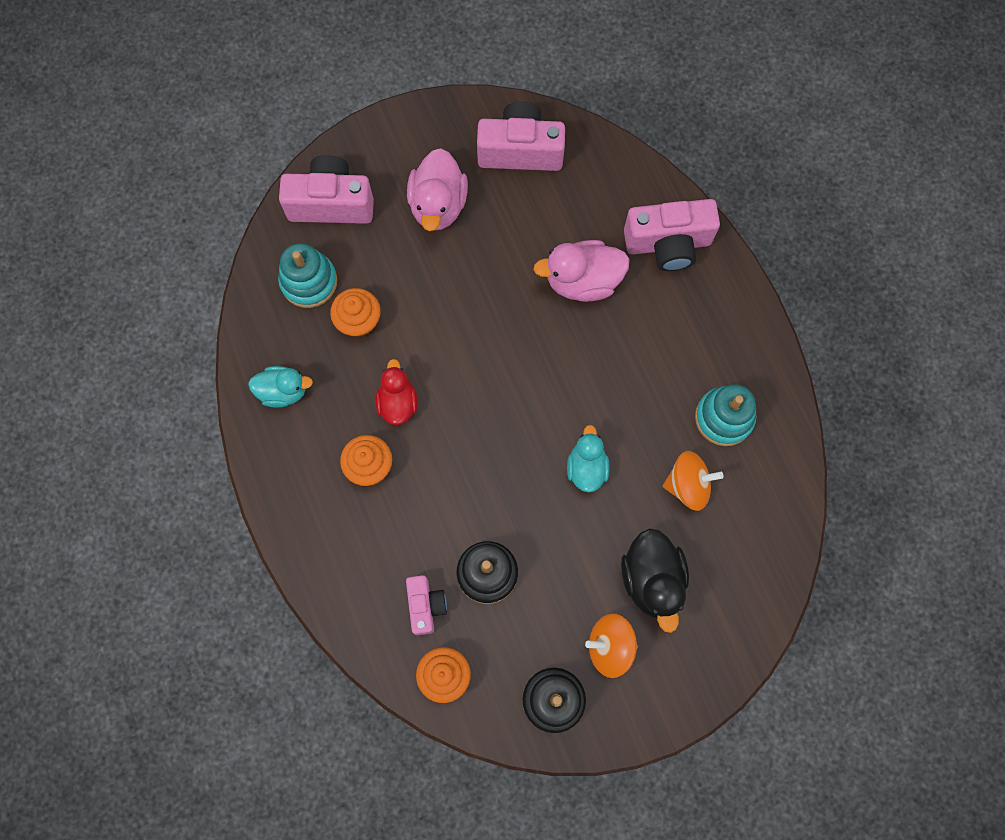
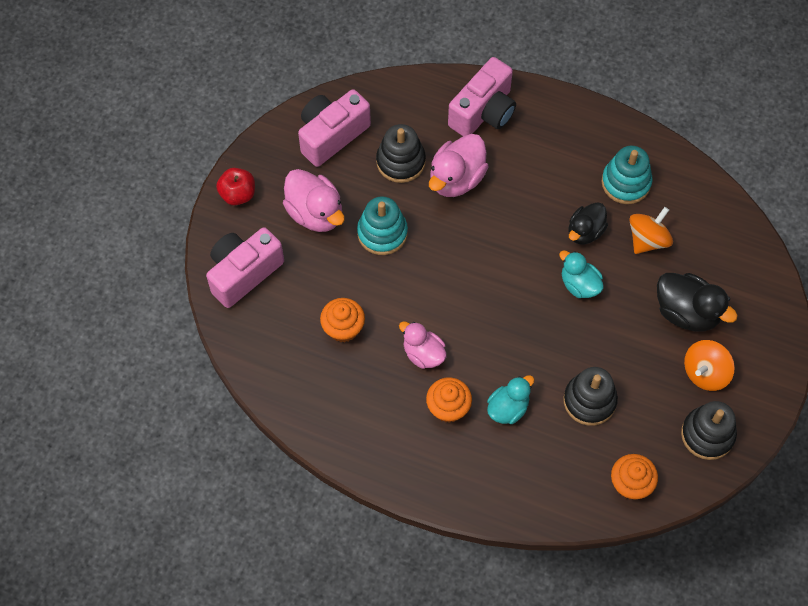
camera: 45 degrees left, 10 degrees down
turquoise duck [248,366,313,408] -> turquoise duck moved to [487,375,534,424]
turquoise stacking toy [278,243,337,308] -> turquoise stacking toy moved to [357,196,408,255]
red duck [376,359,418,425] -> pink duck [399,321,446,369]
pink camera [406,575,447,635] -> none
none -> red apple [216,168,255,205]
none -> black stacking toy [376,124,426,183]
none -> black duck [569,202,608,245]

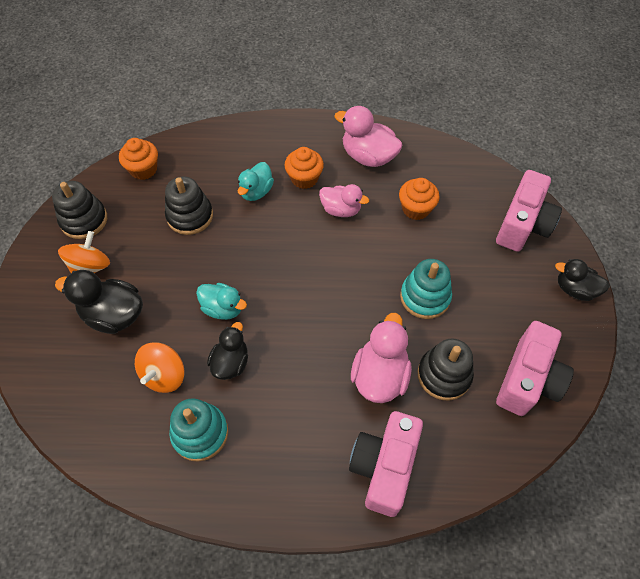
camera: 160 degrees right, 5 degrees down
red apple [216,168,255,205] -> black duck [555,259,610,301]
pink duck [283,169,345,232] -> pink duck moved to [334,106,402,167]

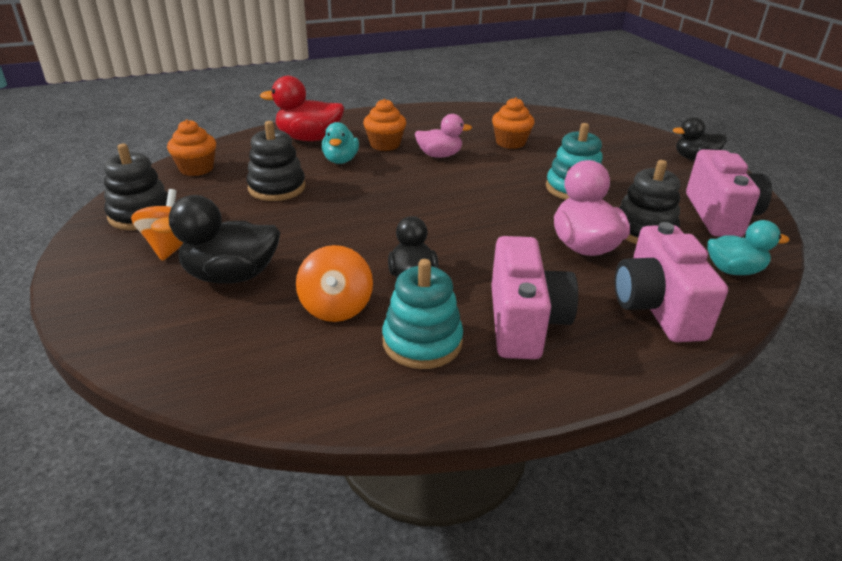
camera: 25 degrees left, 25 degrees down
turquoise duck [196,283,247,320] -> turquoise duck moved to [707,220,790,275]
pink duck [334,106,402,167] -> none
pink camera [496,170,562,252] -> pink camera moved to [491,236,578,359]
none -> red duck [260,76,344,141]

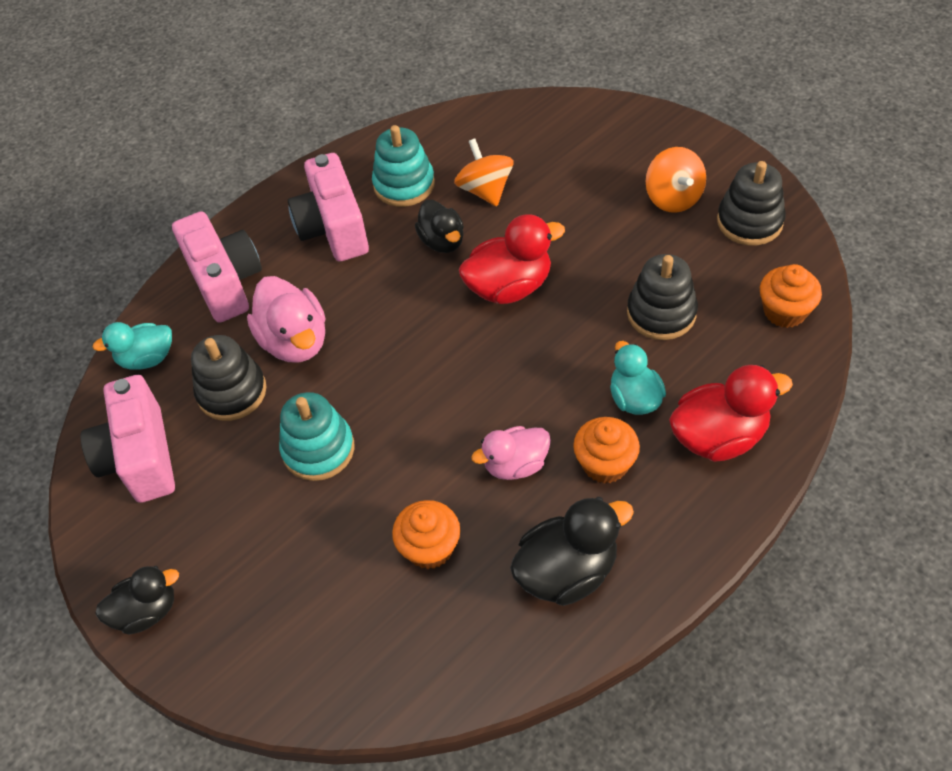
camera: 165 degrees right, 20 degrees up
black duck [151,195,280,284] -> black duck moved to [510,497,634,606]
none -> red duck [459,214,565,304]

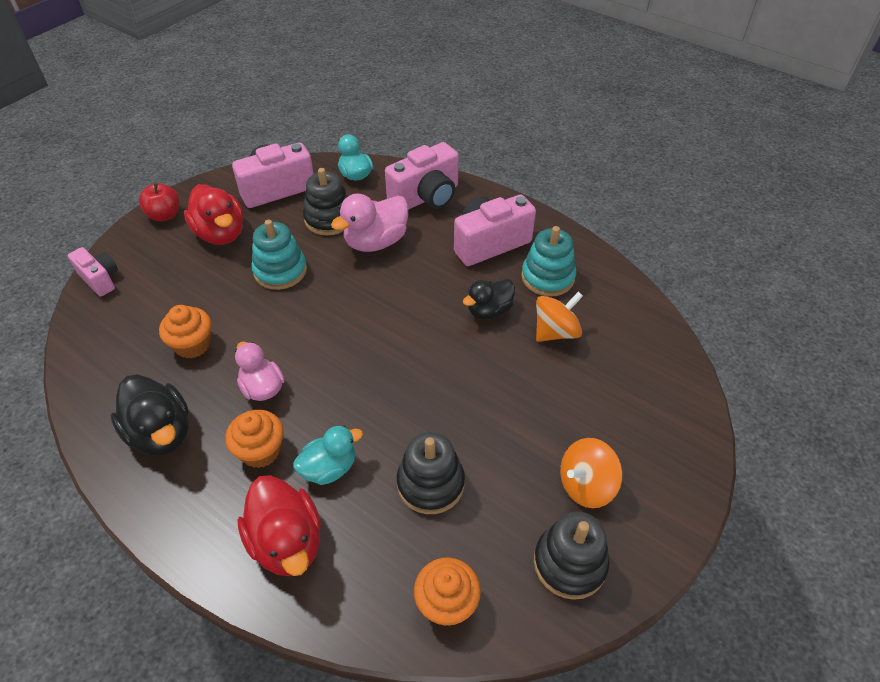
camera: 75 degrees right, 5 degrees down
black duck [95,566,179,635] -> red apple [139,183,180,221]
red duck [459,214,565,304] -> red duck moved to [184,184,243,245]
none -> pink camera [68,247,118,297]

